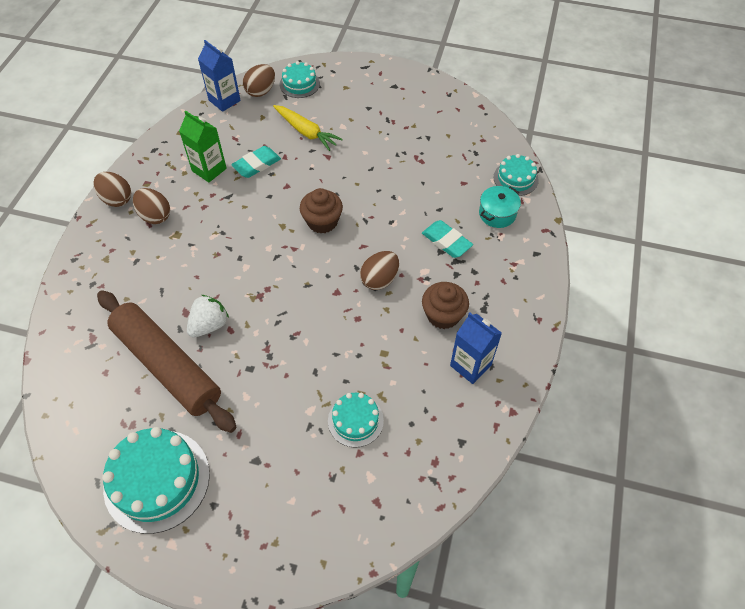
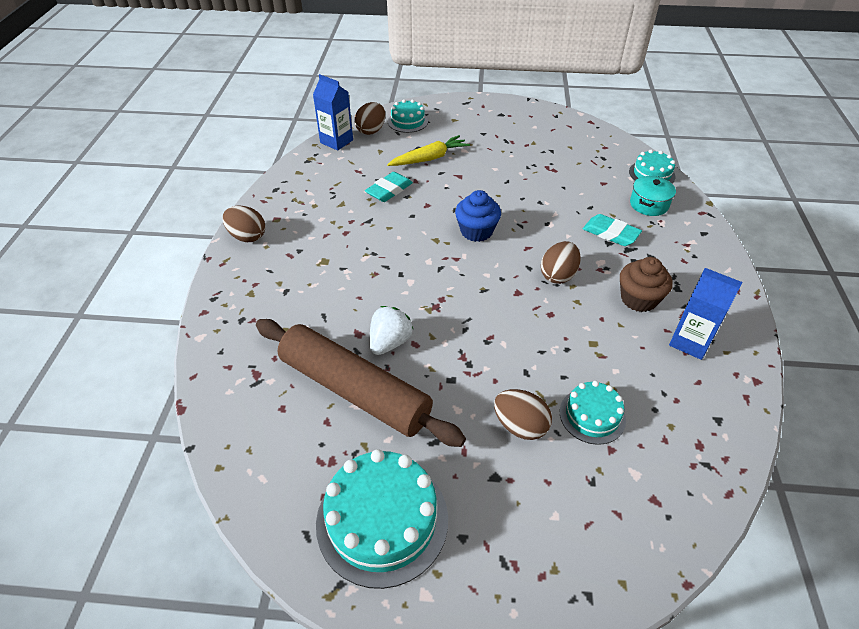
camera: 10 degrees left, 10 degrees down
brown egg [133,188,170,224] -> brown egg moved to [494,389,552,440]
green carton [179,110,227,183] -> none
yellow carrot [273,105,343,151] -> yellow carrot turned 60 degrees counterclockwise [387,135,470,166]
brown cupcake [300,188,343,233] -> blue cupcake [455,190,501,242]

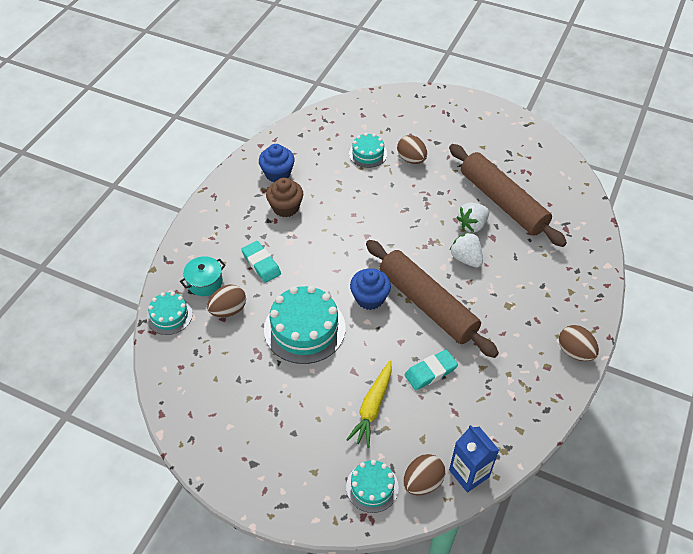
camera: 160 degrees left, 5 degrees up
turquoise cake [316,449,448,589] -> turquoise cake moved to [264,285,346,364]
yellow carrot [387,135,470,166] -> yellow carrot turned 60 degrees counterclockwise [346,360,392,448]
brown egg [541,241,581,284] -> brown egg moved to [207,285,246,317]
blue carton [669,268,742,360] -> blue cupcake [259,144,295,182]
none -> brown rolling pin [366,240,499,358]
none -> white strawberry [449,232,483,268]

